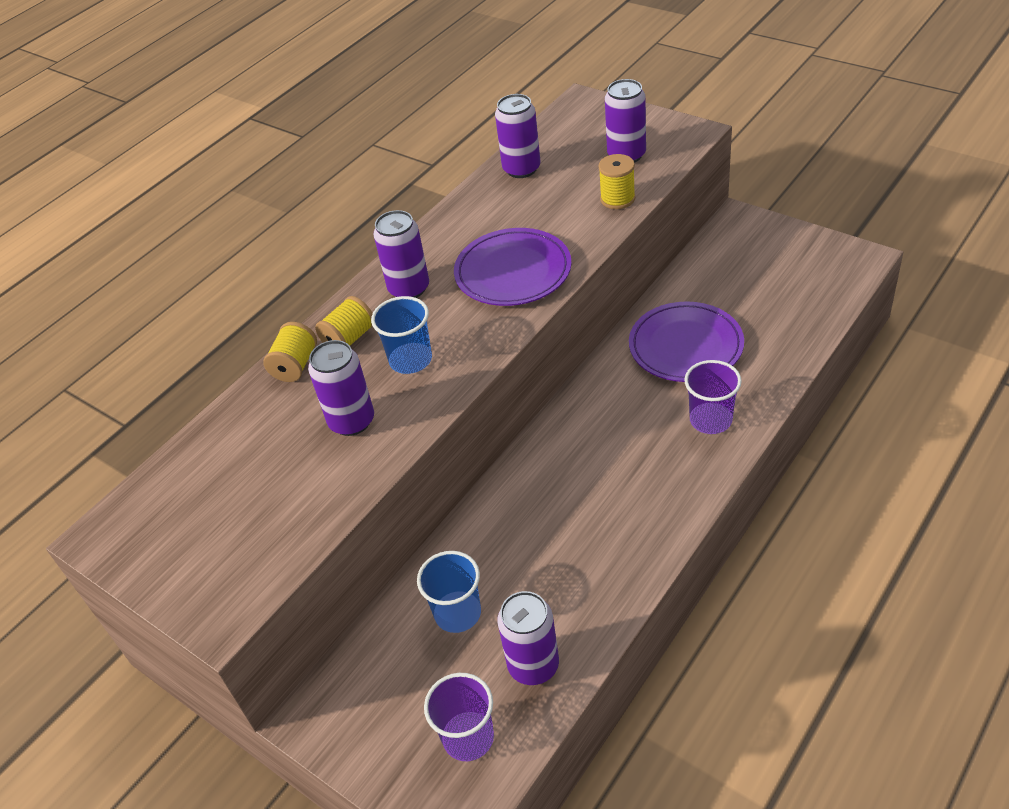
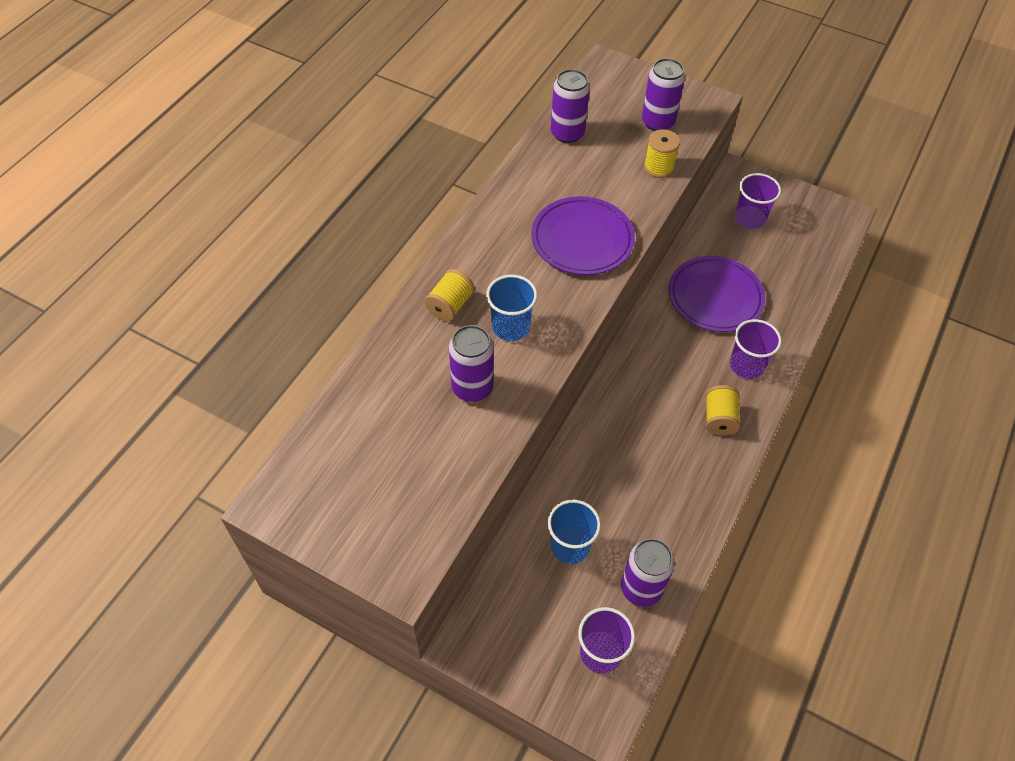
camera: 15 degrees left, 10 degrees up
yellow spool [263,322,317,382] -> yellow spool moved to [706,385,740,436]
purple can [373,210,429,298] -> none
none -> purple cup [735,173,781,229]

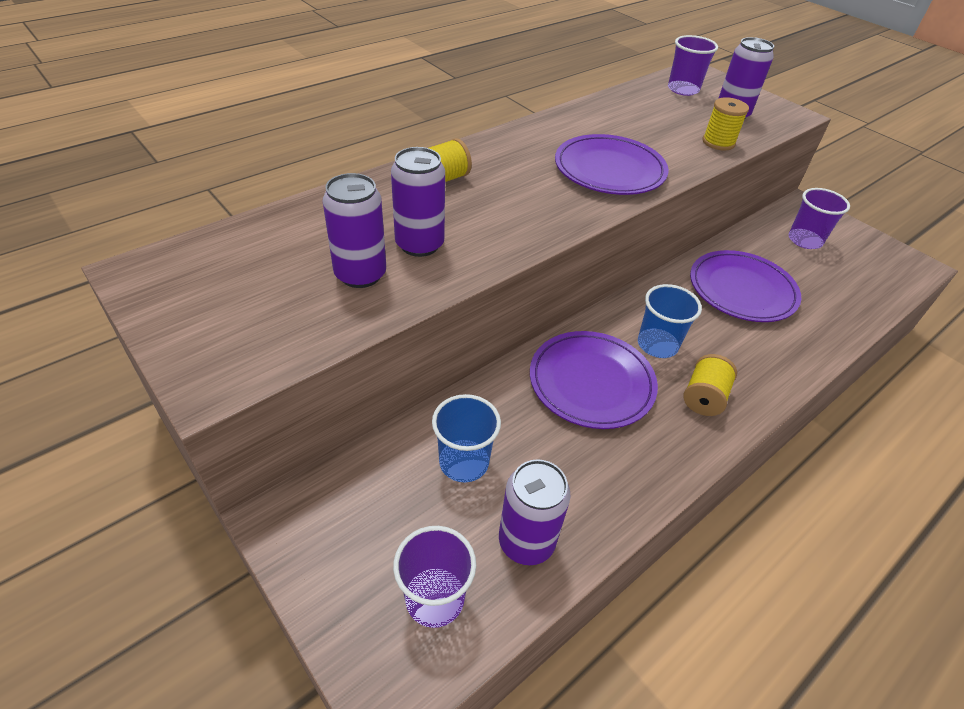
camera: 20 degrees right, 10 degrees down
blue cup [486,275,537,341] -> blue cup moved to [638,284,702,358]
purple can [551,69,590,143] -> purple can moved to [323,173,386,288]
purple cup [730,319,782,379] -> purple cup moved to [668,35,718,96]
none -> purple plate [530,331,658,429]

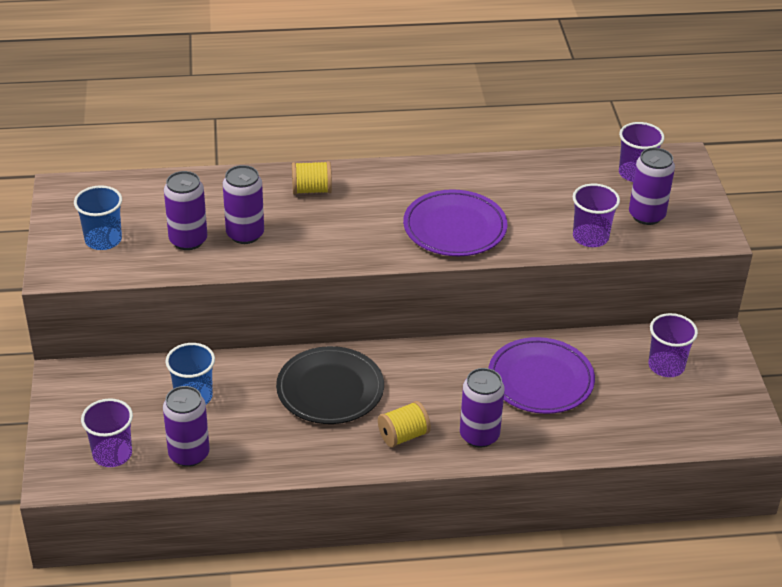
camera: 35 degrees right, 5 degrees down
purple plate [530,331,658,429] -> black plate [276,346,384,424]
blue cup [638,284,702,358] -> blue cup moved to [74,185,122,250]
yellow spool [703,97,749,151] -> purple cup [573,184,620,247]
none -> purple can [460,368,505,447]

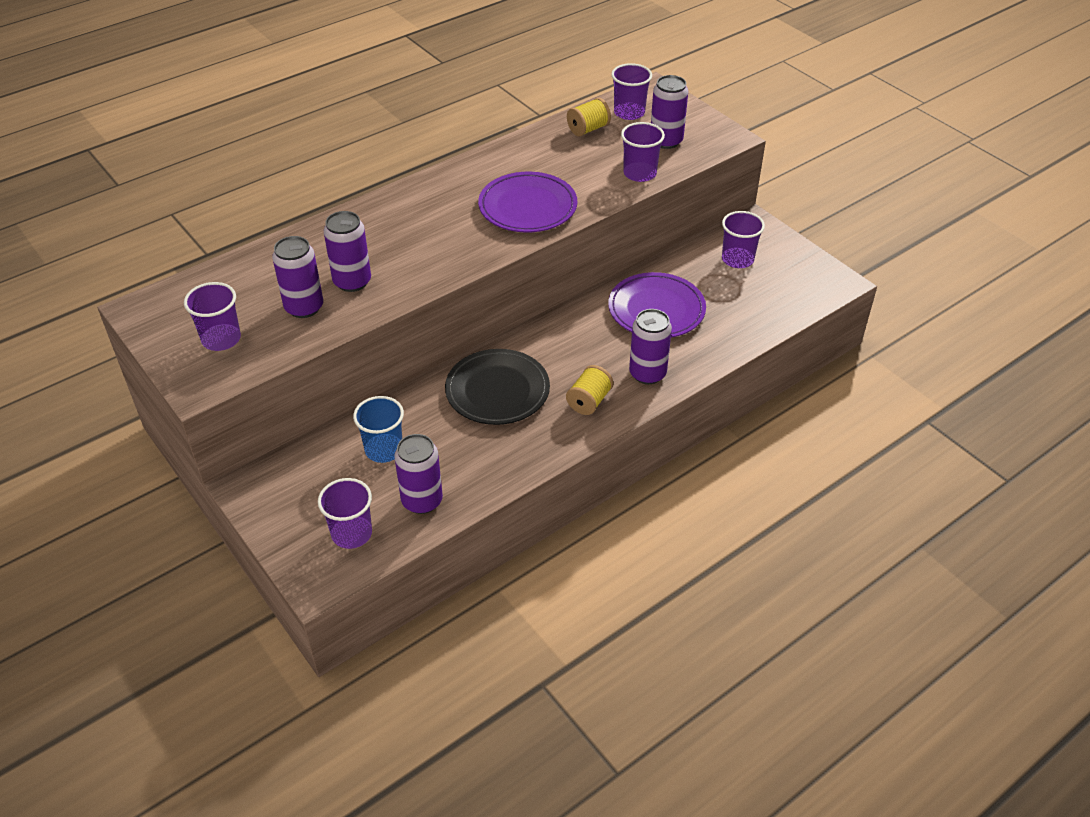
camera: 30 degrees left, 5 degrees up
blue cup [74,185,122,250] -> purple cup [184,282,241,351]
yellow spool [292,161,332,194] -> yellow spool moved to [567,98,611,136]

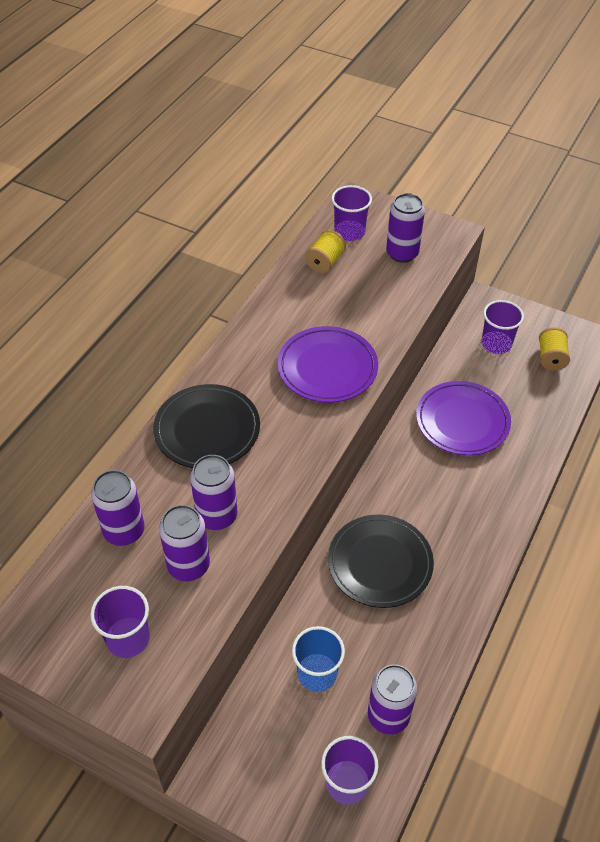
camera: 25 degrees left, 5 degrees up
yellow spool [566,365,613,415] -> yellow spool moved to [539,327,570,371]
purple cup [621,122,665,182] -> none
purple can [629,309,672,384] -> purple can moved to [91,470,145,546]
none -> black plate [153,384,260,468]

